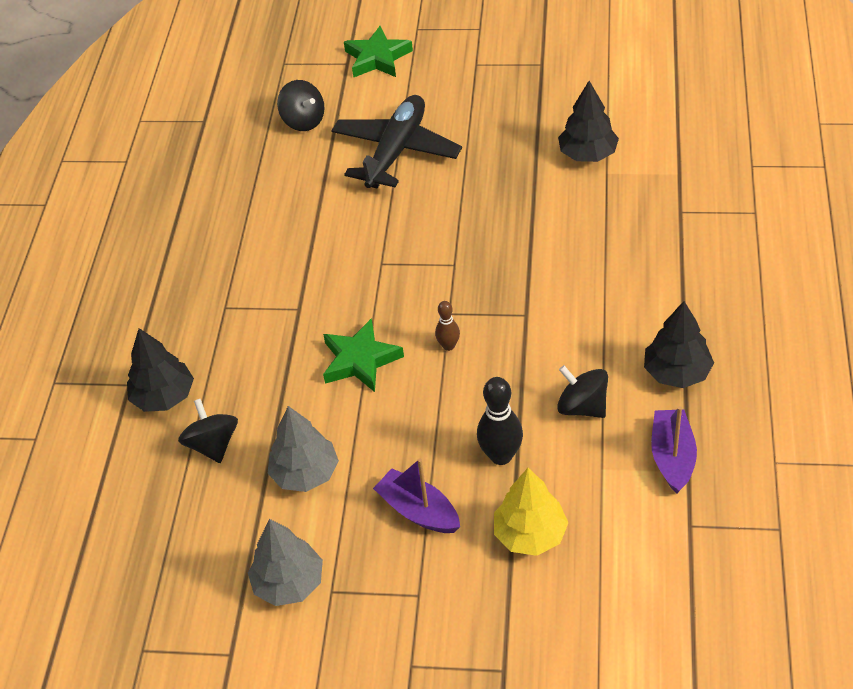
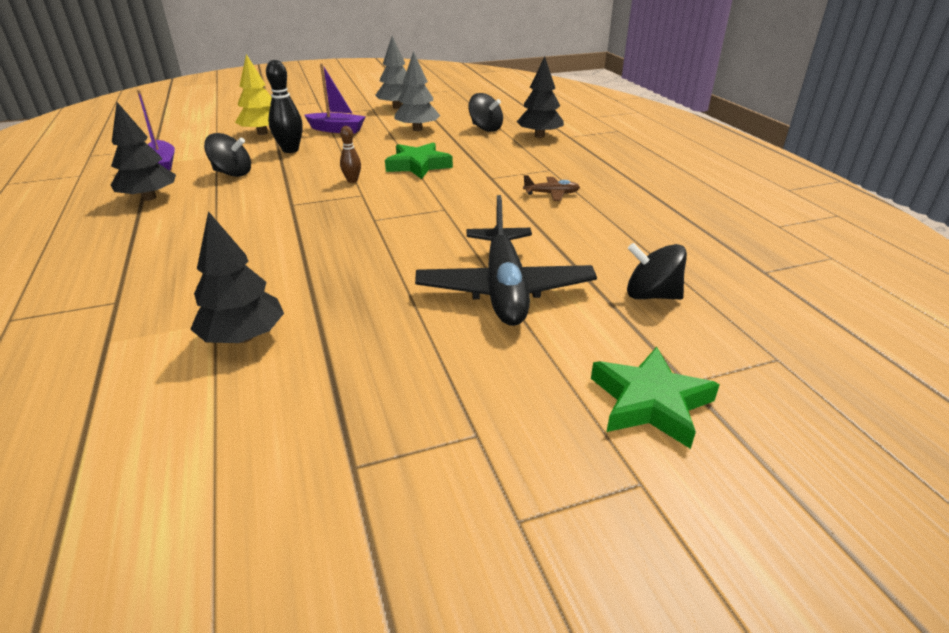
camera: 150 degrees right, 15 degrees down
none -> brown plane [523,175,580,201]

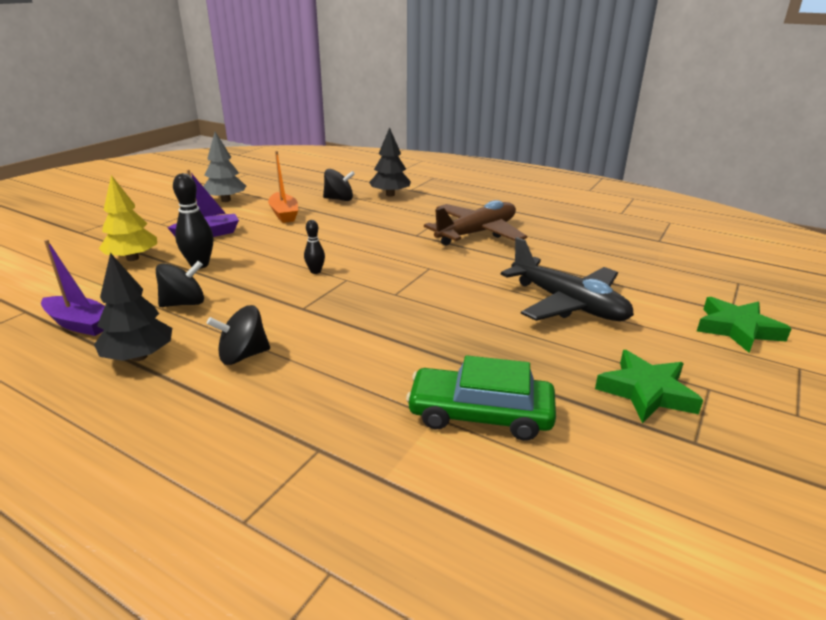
camera: 40 degrees left, 5 degrees down
black tree [190,211,284,343] -> green car [406,355,556,441]
brown bowling pin [340,126,361,183] -> black bowling pin [304,220,325,274]
green star [385,142,453,179] -> green star moved to [595,350,703,423]
grey tree [394,51,441,131] -> orange boat [268,151,298,223]
brown plane [523,175,580,201] -> brown plane [424,200,527,246], size x2.34
black spinning top [627,243,687,300] -> black spinning top moved to [207,305,270,365]

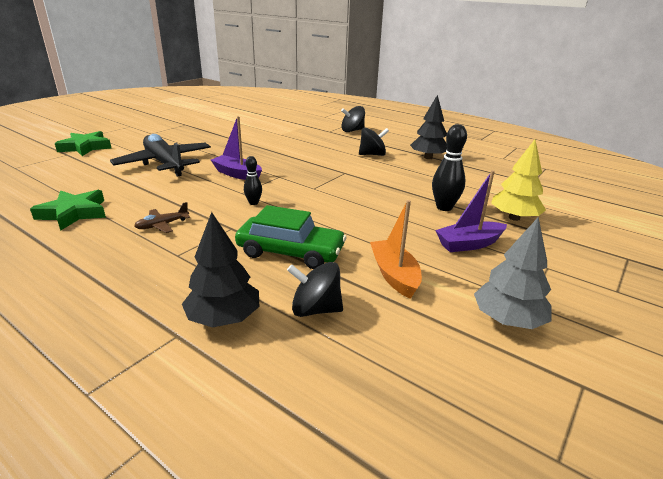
camera: 175 degrees left, 0 degrees up
purple boat [41,239,105,336] -> purple boat moved to [211,116,262,180]
black spinning top [156,261,204,307] -> black spinning top moved to [341,106,365,132]
black bowling pin [304,220,325,274] -> black bowling pin moved to [244,156,262,205]
green car [406,355,556,441] -> green car moved to [235,205,347,269]
brown plane [424,200,527,246] -> brown plane [134,202,190,233], size x0.43
green star [595,350,703,423] -> green star moved to [30,190,106,231]

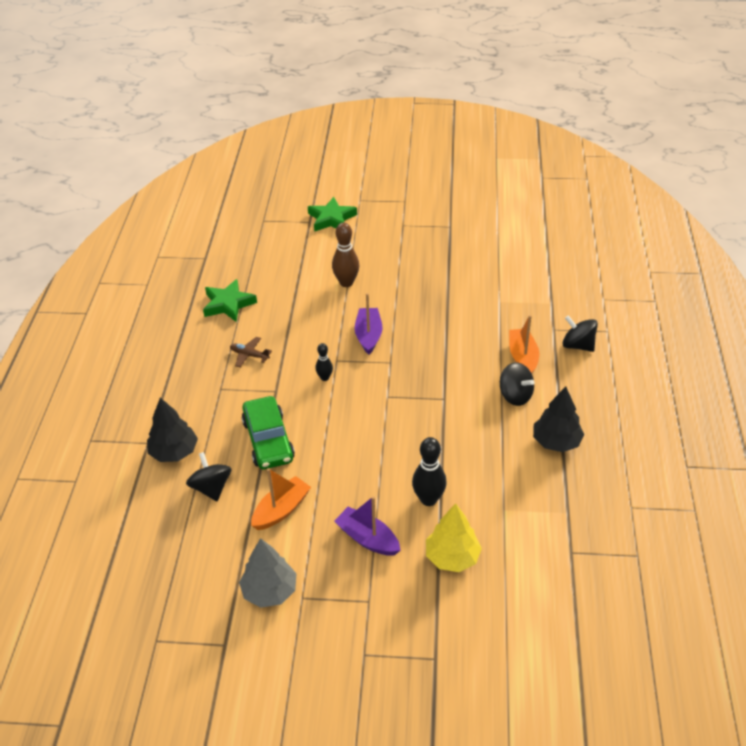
camera: 60 degrees right, 15 degrees up
black plane [110,134,211,177] -> brown bowling pin [332,222,359,287]
none -> orange boat [509,315,539,373]

